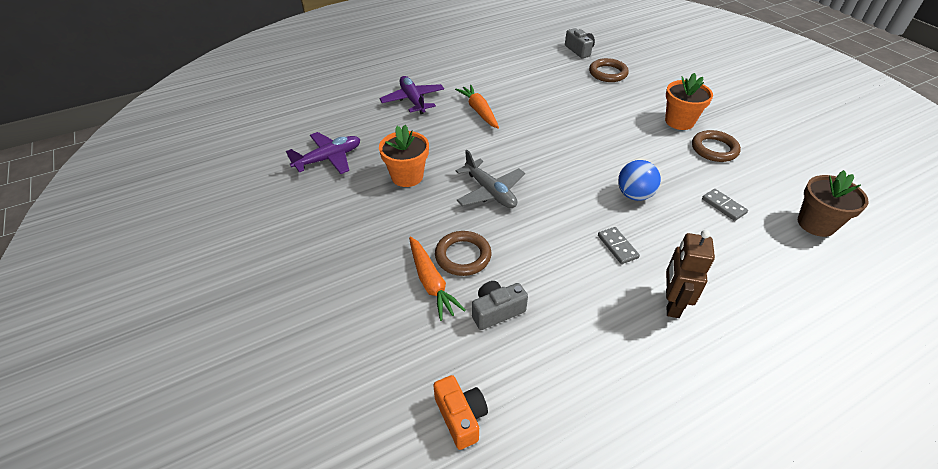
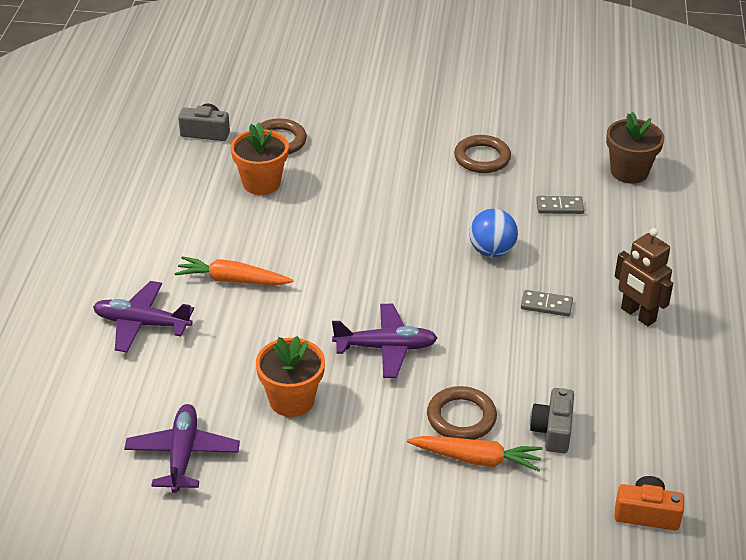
camera: 55 degrees left, 5 degrees down
grey plane [456,150,525,208] -> purple plane [332,304,437,378]
orange flower pot [665,73,713,130] -> orange flower pot moved to [231,123,289,195]

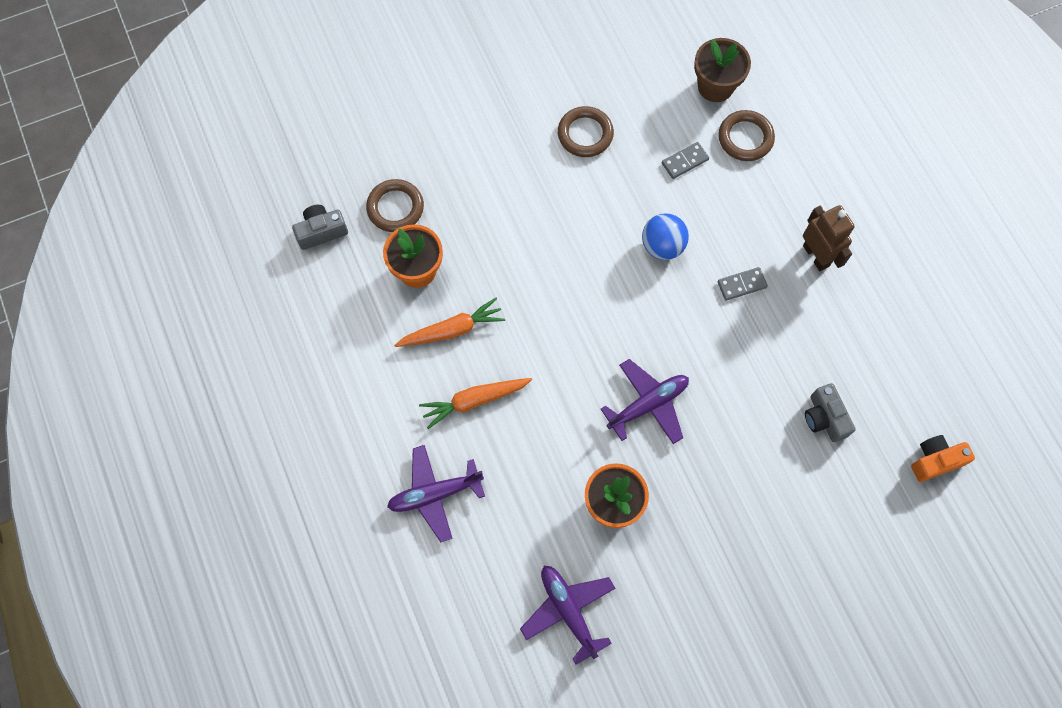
camera: 30 degrees left, 30 degrees up
orange carrot [407,436,543,472] -> orange carrot moved to [394,298,505,347]
brown ring [427,386,497,440] -> brown ring moved to [718,110,775,161]
brown robot [615,228,673,326] -> brown robot turned 135 degrees counterclockwise [803,205,855,271]

